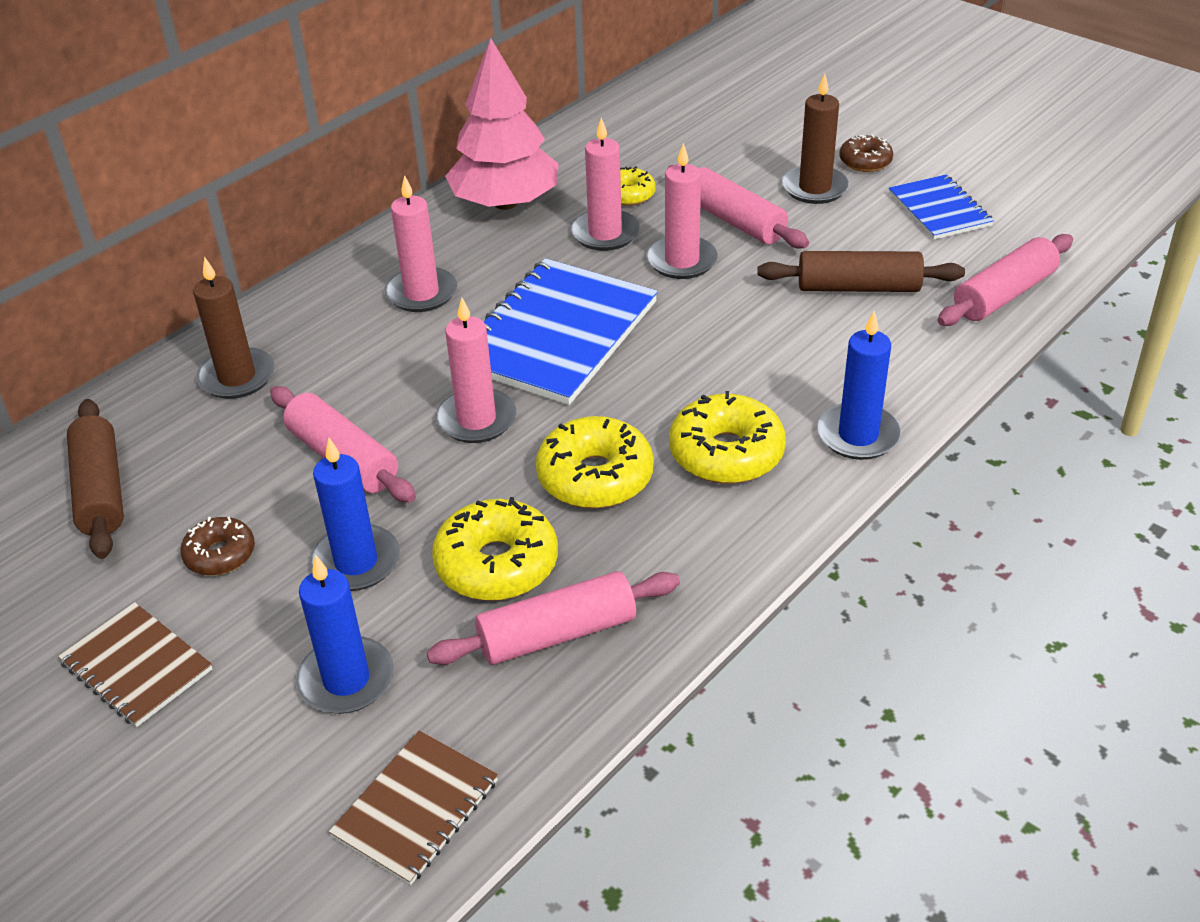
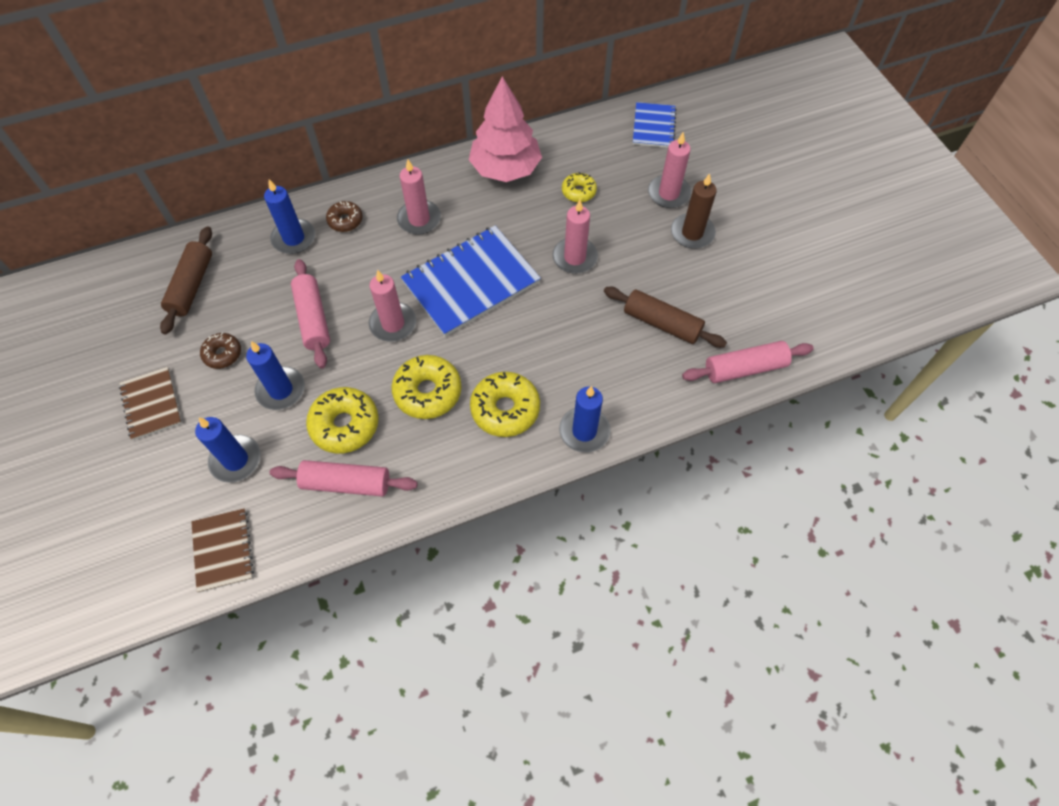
camera: 25 degrees right, 20 degrees up
brown candle [193,256,274,399] -> blue candle [264,179,315,254]
brown notebook [329,730,498,885] -> brown notebook turned 75 degrees counterclockwise [191,508,254,593]
pink candle [571,118,640,251] -> pink candle moved to [648,132,691,208]
pink rolling pin [668,165,809,249] -> none
brown donut [839,135,893,172] -> brown donut moved to [326,201,363,232]
blue notebook [889,174,994,240] -> blue notebook moved to [633,102,676,148]

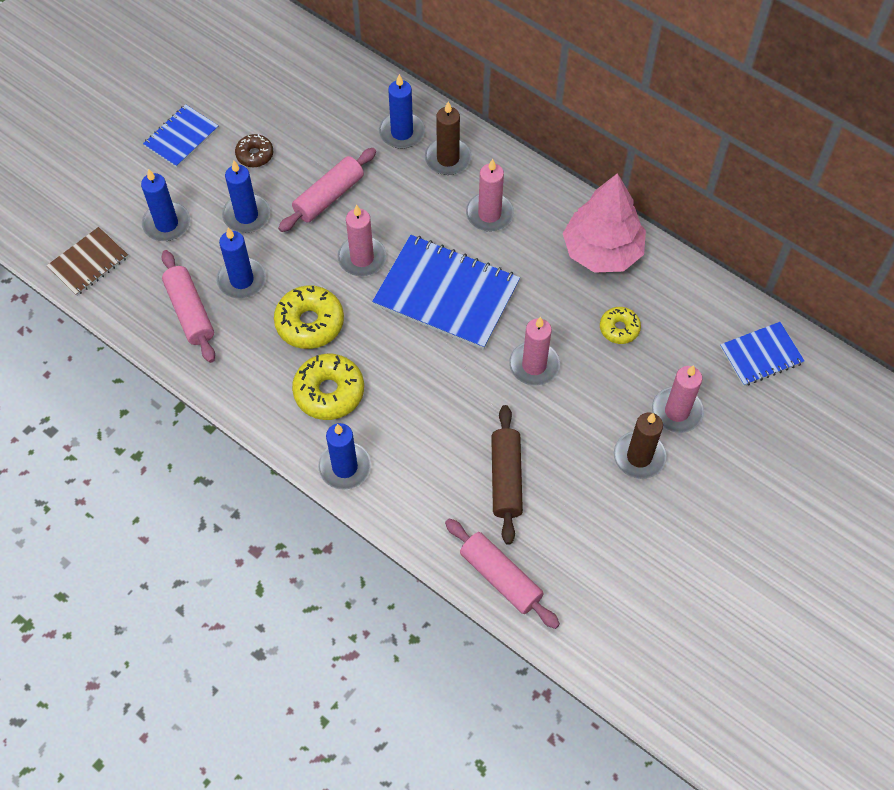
camera: 60 degrees right, 0 degrees up
brown notebook [119,367,182,440] -> blue notebook [143,104,219,168]
brown rolling pin [160,226,212,335] -> none
yellow donut [306,387,379,454] -> blue candle [216,228,266,299]
brown donut [326,201,363,232] -> brown candle [425,102,472,175]

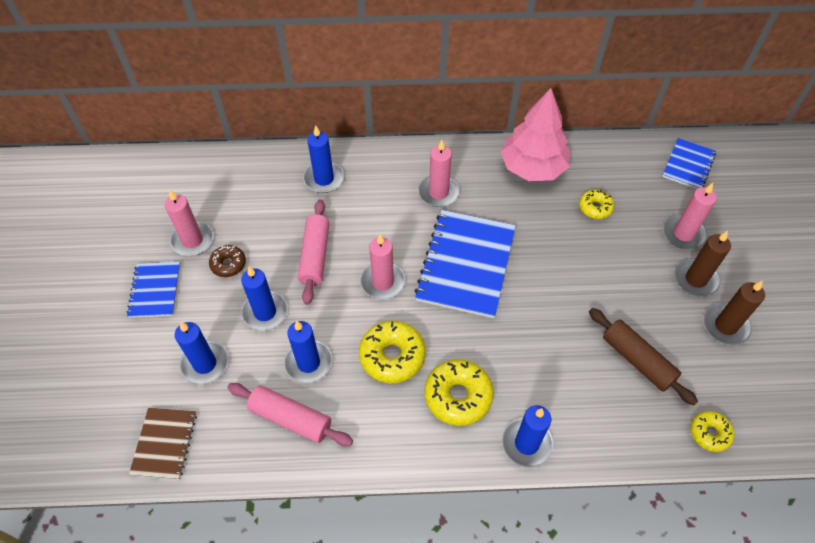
camera: 40 degrees left, 5 degrees down
blue notebook [372,235,520,350] -> blue notebook turned 60 degrees counterclockwise [414,210,516,318]
brown candle [425,102,472,175] -> brown candle moved to [704,280,765,345]
pink rolling pin [445,518,560,629] -> yellow donut [691,411,734,452]
pink candle [509,317,560,386] -> pink candle moved to [165,190,214,256]

